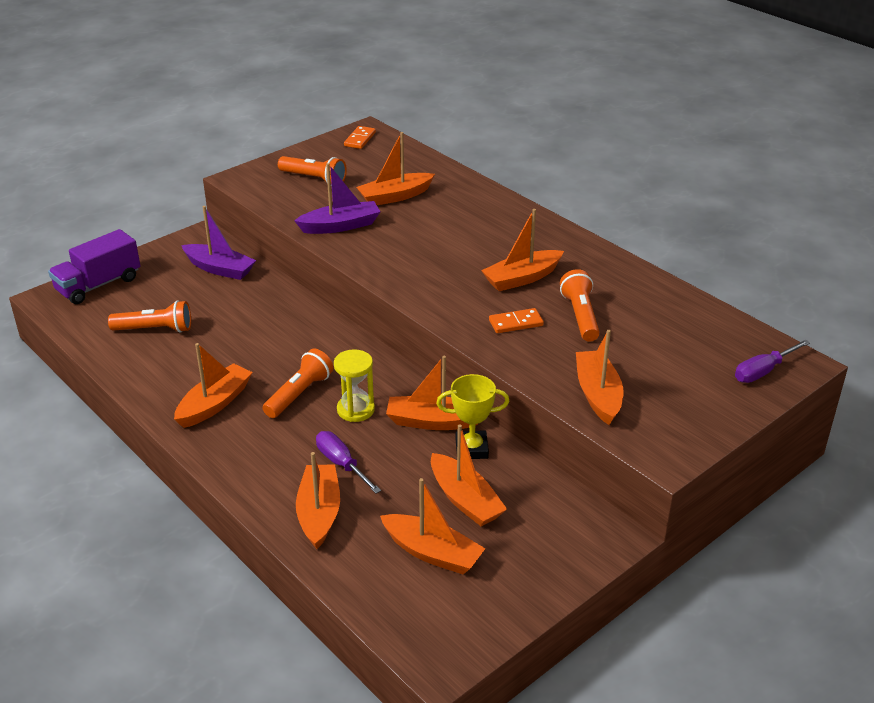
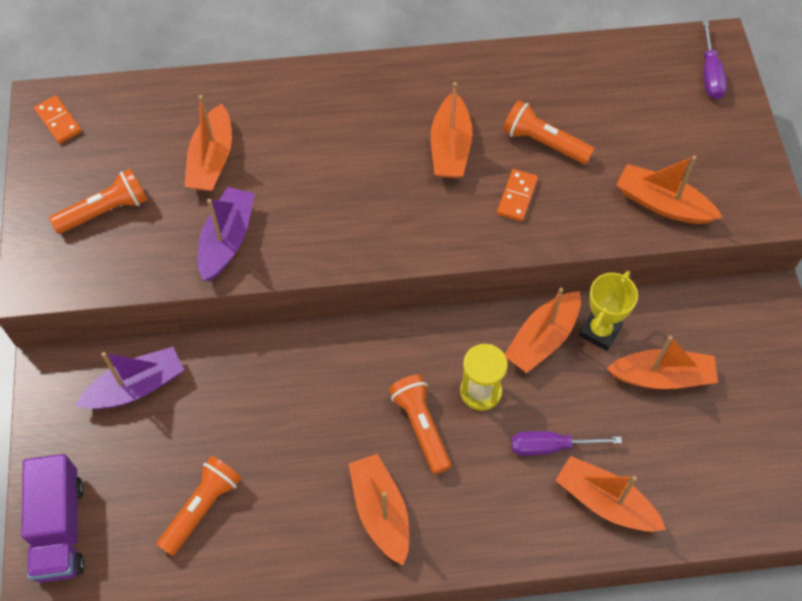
camera: 55 degrees left, 25 degrees up
orange boat [380,478,486,574] -> none

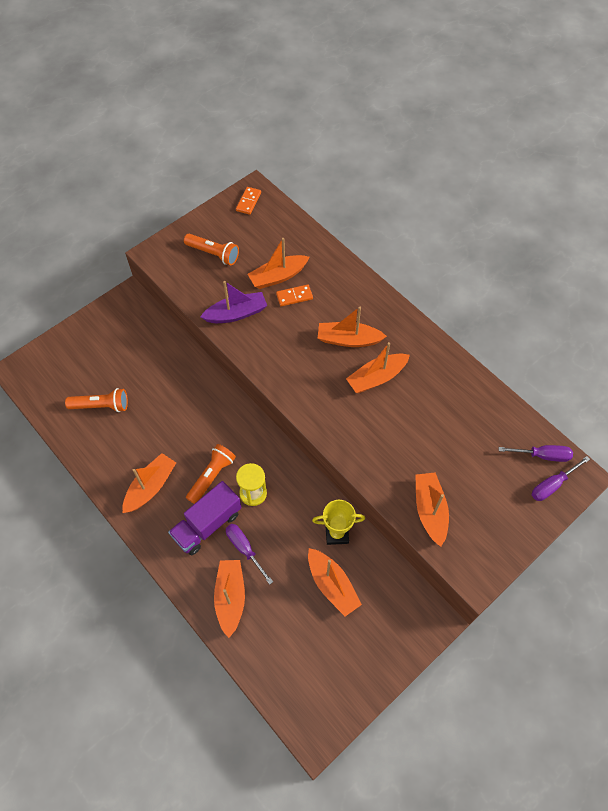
camera: 55 degrees right, 0 degrees up
purple truck [21,454,85,583] -> purple truck moved to [168,481,242,555]
purple boat [75,347,184,409] -> none
orange domino [497,169,538,222] -> orange domino moved to [276,285,313,306]
orange flashlight [503,100,594,164] -> none
orange boat [505,288,581,373] -> orange boat moved to [318,307,387,347]
none -> purple screwdriver [499,445,573,462]

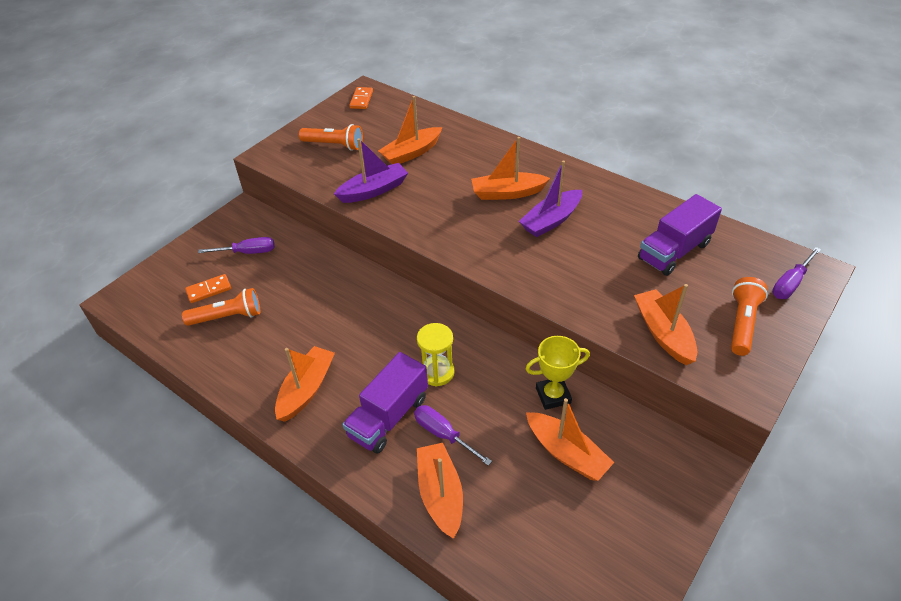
camera: 10 degrees left, 15 degrees down
orange flashlight [186,444,236,504] -> orange flashlight moved to [731,277,768,356]
orange domino [276,285,313,306] -> orange domino moved to [185,274,231,303]
orange boat [346,342,410,393] -> purple boat [519,160,582,237]
purple screwdriver [499,445,573,462] -> purple screwdriver moved to [198,237,275,254]
none -> purple truck [638,194,722,276]

